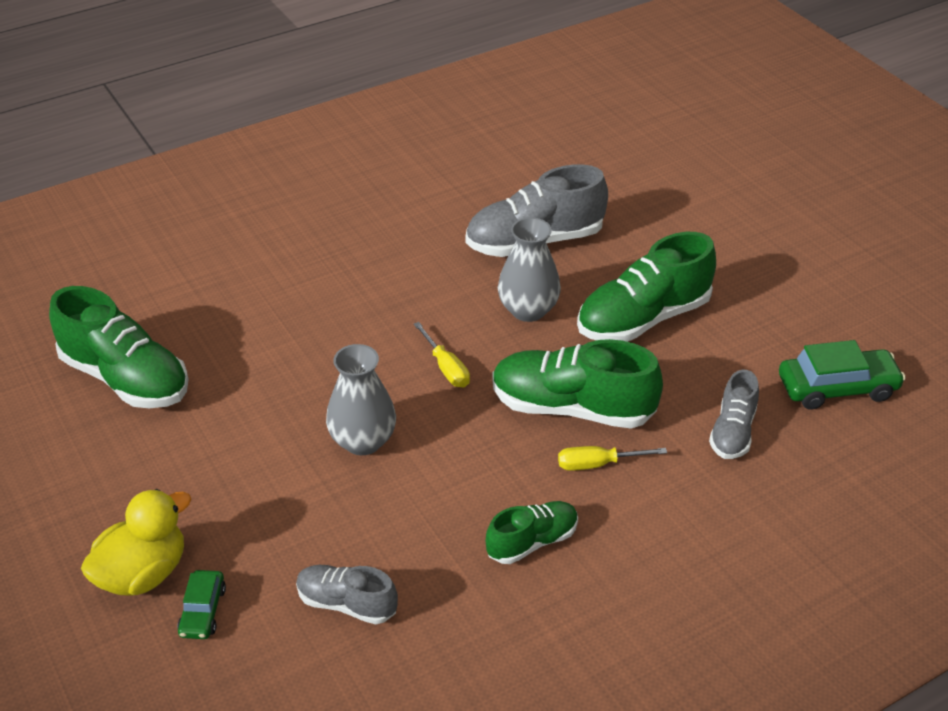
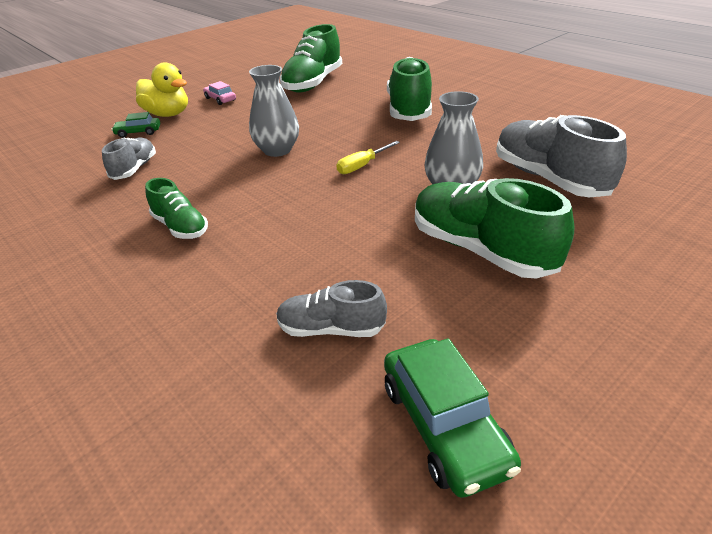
camera: 80 degrees right, 5 degrees down
green shoe [492,339,663,429] -> green shoe moved to [387,57,432,121]
yellow screwdriver [558,446,667,471] -> none
none -> pink car [203,81,236,105]

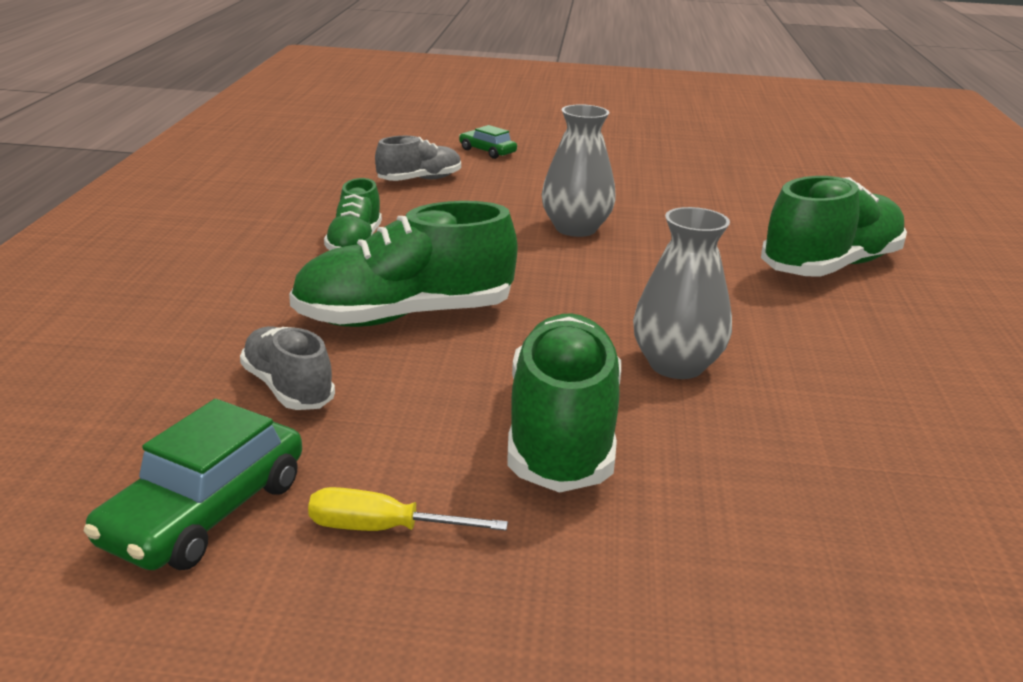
camera: 45 degrees right, 10 degrees down
yellow duck [136,62,188,117] -> none
pink car [203,81,236,105] -> none
green shoe [280,24,342,92] -> green shoe moved to [289,201,517,327]
yellow screwdriver [336,141,400,174] -> yellow screwdriver moved to [308,487,508,531]
grey shoe [496,115,627,197] -> none

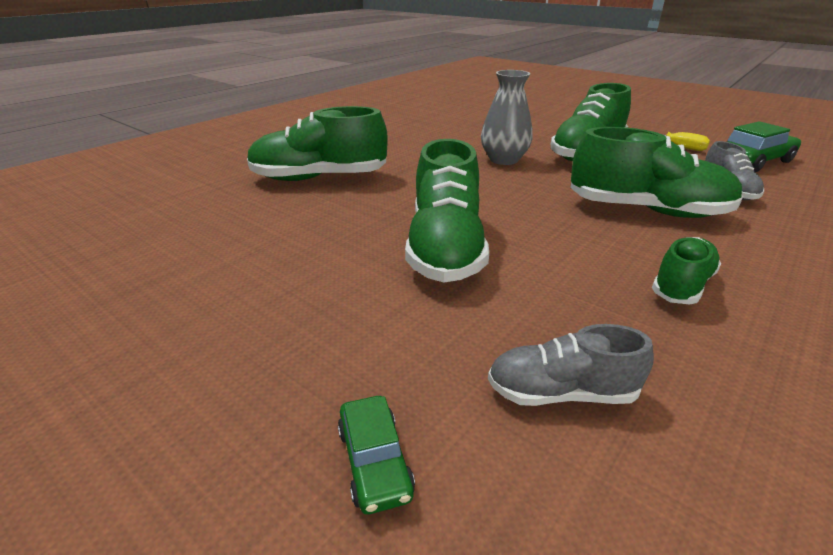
camera: 145 degrees left, 5 degrees up
grey vase [541,104,616,237] -> green shoe [405,139,489,283]

